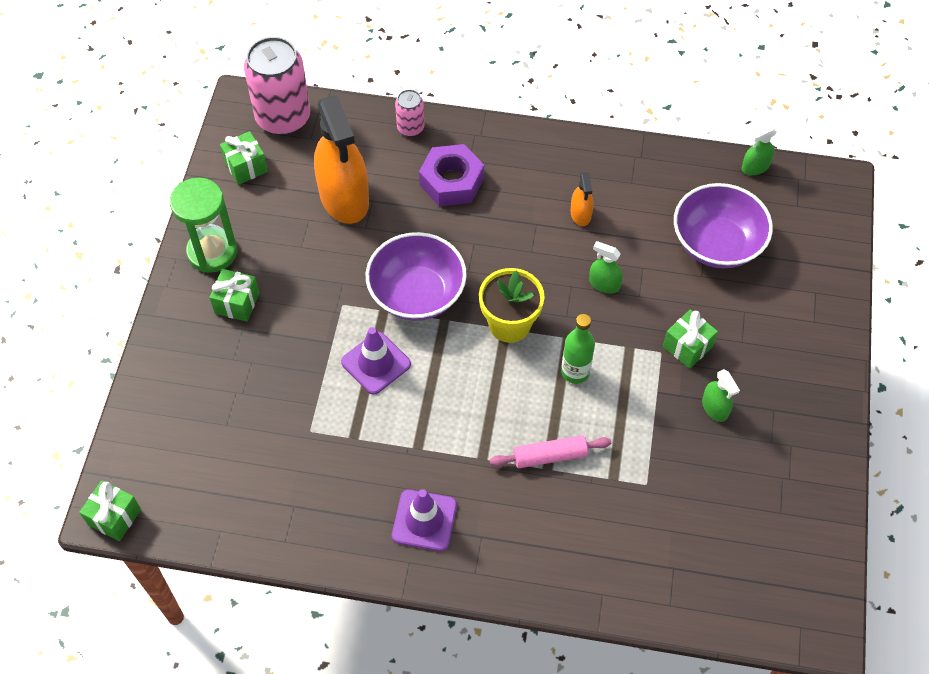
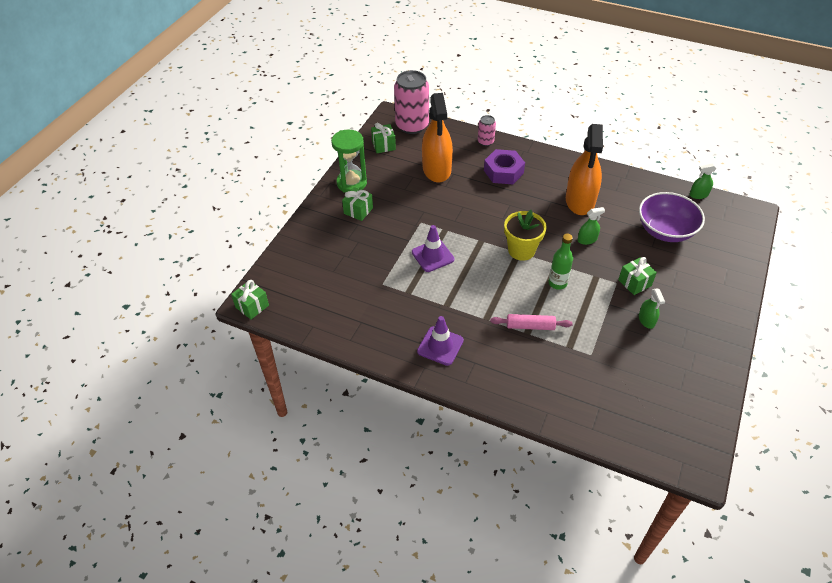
camera: 15 degrees right, 10 degrees down
purple bowl [366,232,467,321] -> none
orange spray bottle [571,172,593,226] -> orange spray bottle [566,124,603,215], size x2.29
green spray bottle [589,241,623,294] -> green spray bottle turned 120 degrees clockwise [578,207,605,245]

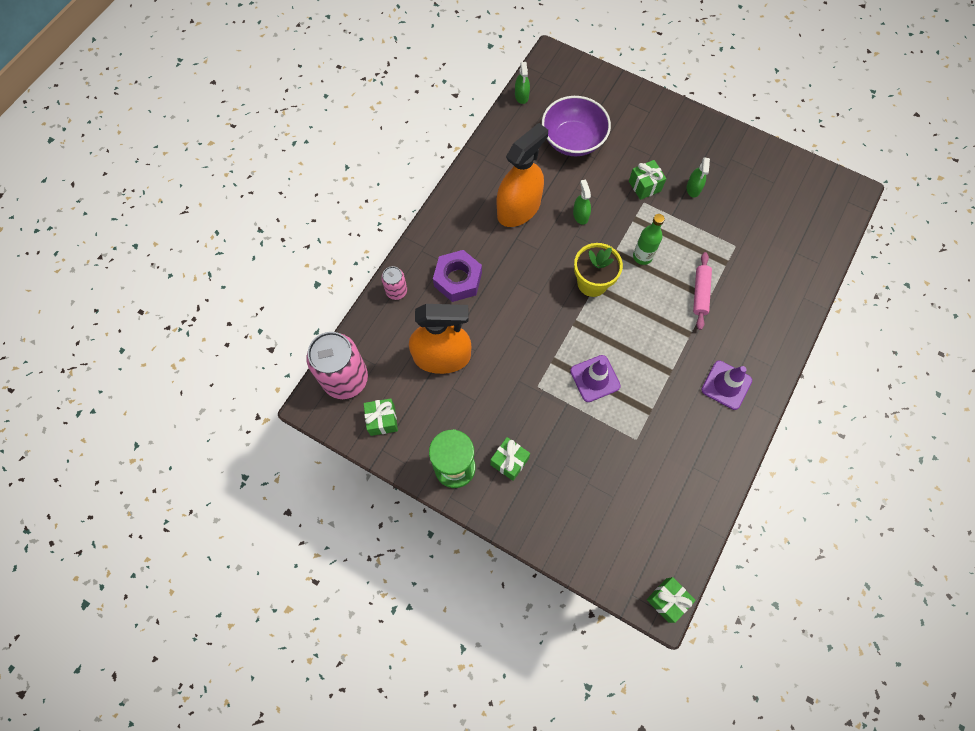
camera: 85 degrees left, 20 degrees up
orange spray bottle [566,124,603,215] -> orange spray bottle turned 60 degrees counterclockwise [497,123,548,227]
green spray bottle [639,288,665,329] -> green spray bottle turned 105 degrees clockwise [687,158,710,198]

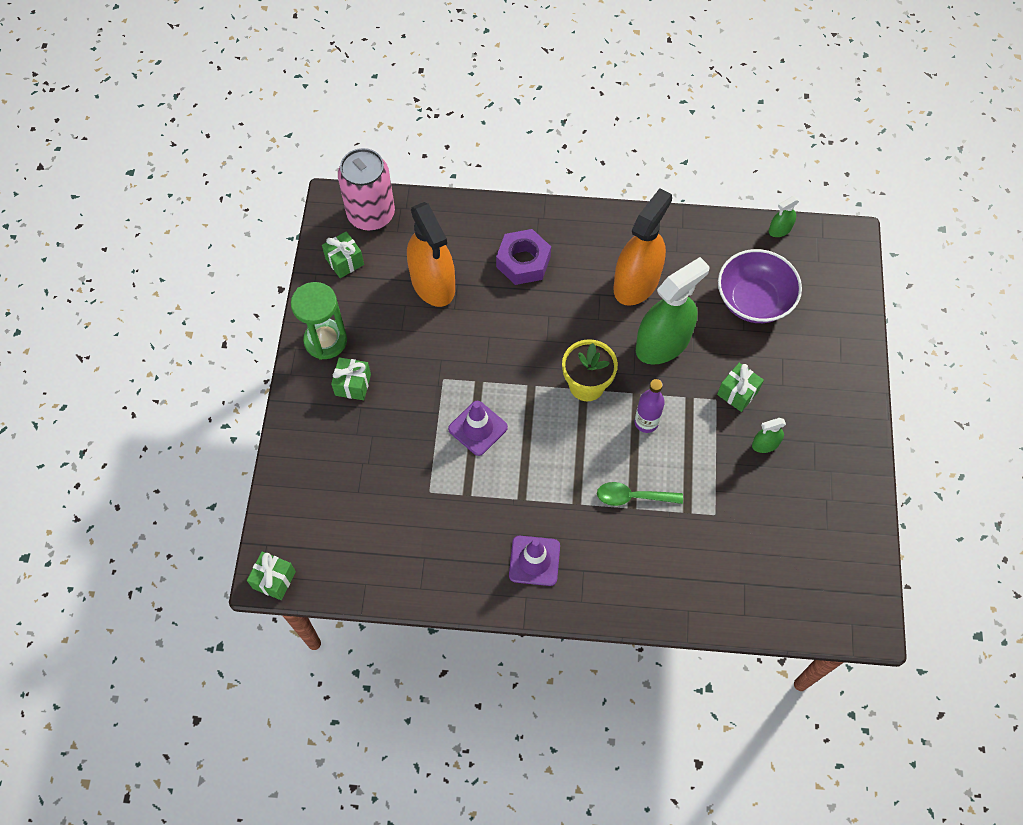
camera: 65 degrees right, 5 degrees down
pink can [381,266,407,300] -> none
orange spray bottle [497,123,548,227] -> orange spray bottle turned 75 degrees counterclockwise [614,188,672,306]
green spray bottle [573,180,591,225] -> green spray bottle [636,257,710,365], size x2.29
green bottle [633,214,665,265] -> purple bottle [635,379,665,433]
pink rolling pin [693,252,712,330] -> green spoon [597,482,683,506]

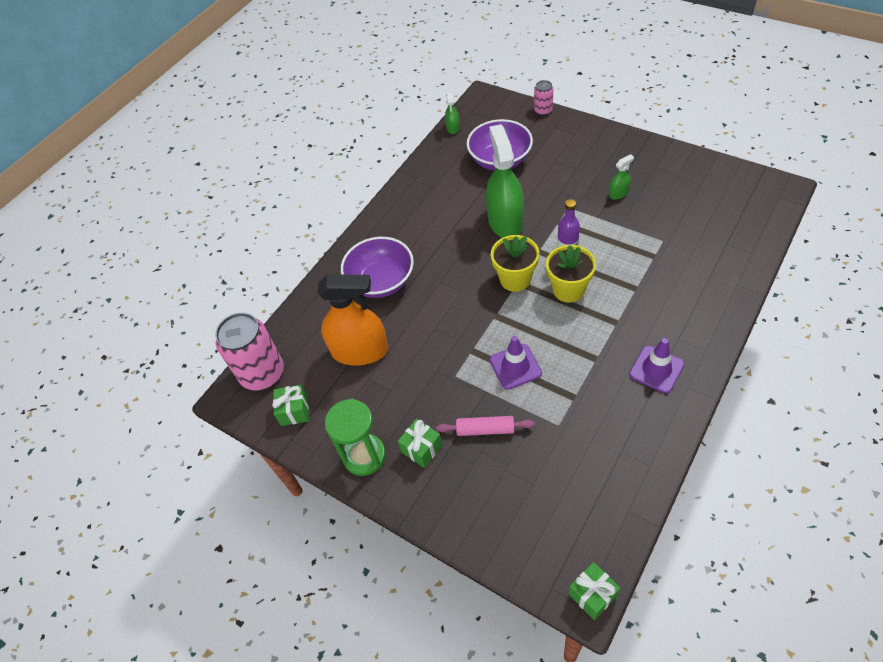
camera: 55 degrees left, 10 degrees down
purple nut [496,229,551,285] -> purple bowl [341,237,414,298]
green spoon [597,482,683,506] -> none
orange spray bottle [614,188,672,306] -> none
green gift [717,363,764,412] -> none
green spray bottle [752,418,786,453] -> green spray bottle turned 135 degrees counterclockwise [609,154,634,200]
none -> pink rolling pin [436,416,535,436]
none -> pink can [534,80,553,116]
none -> yellow flower pot [546,245,596,303]

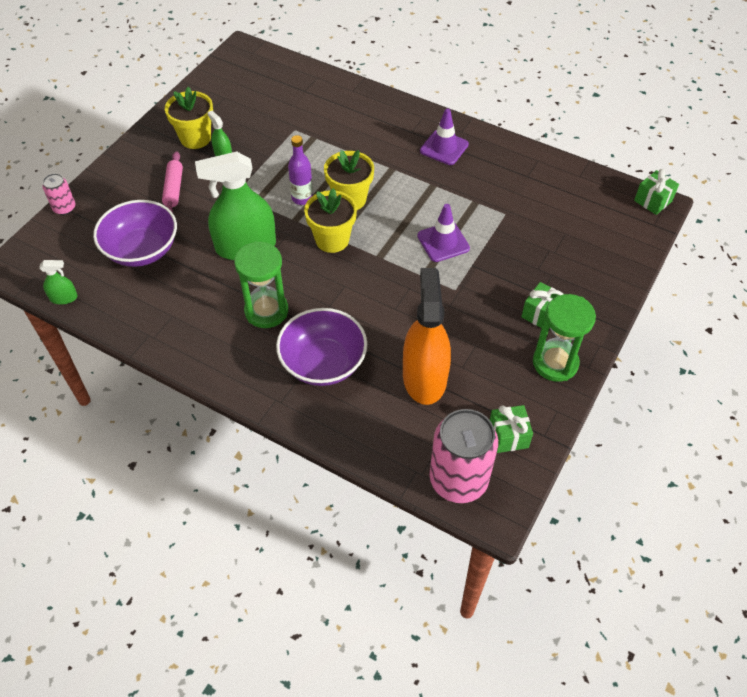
camera: 100 degrees left, 0 degrees up
pink rolling pin [436,416,535,436] -> pink rolling pin moved to [162,151,183,213]
none -> yellow flower pot [165,87,213,149]
none -> green hourglass [234,241,288,328]

